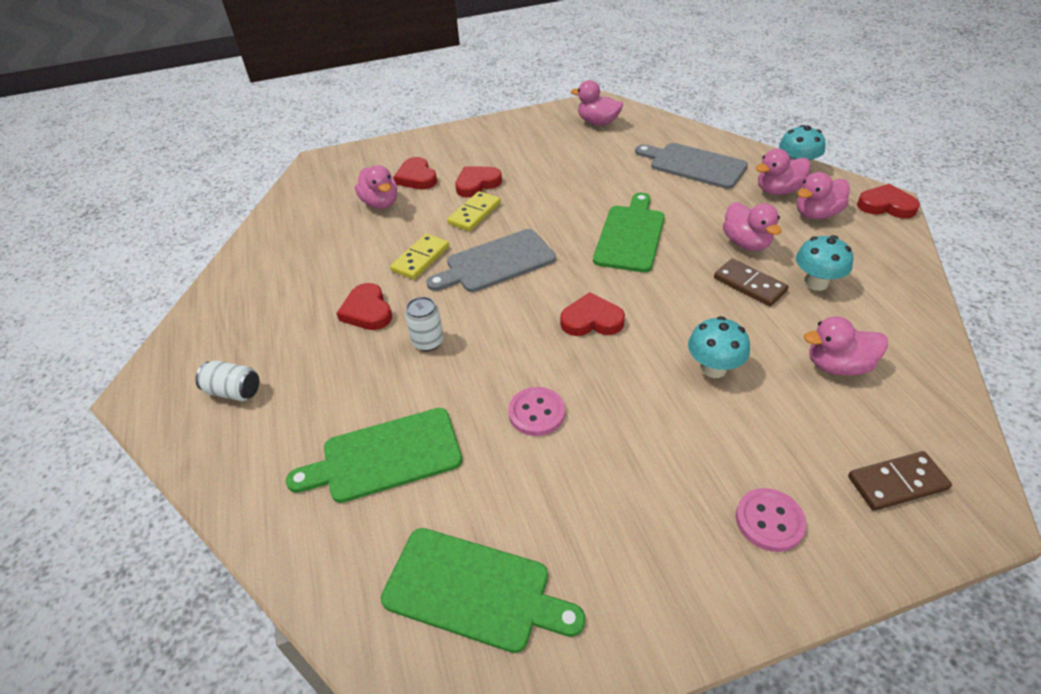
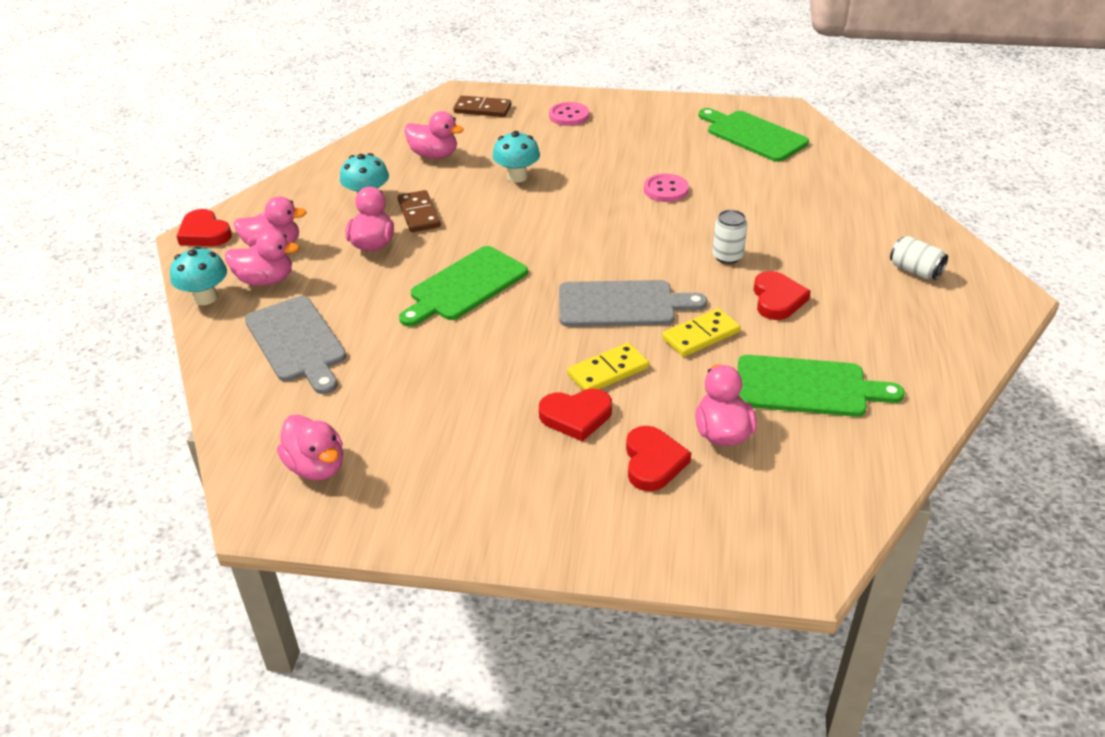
camera: 155 degrees left, 5 degrees down
green cutting board [286,408,462,503] -> green cutting board moved to [738,355,905,417]
red heart [560,292,625,336] -> none

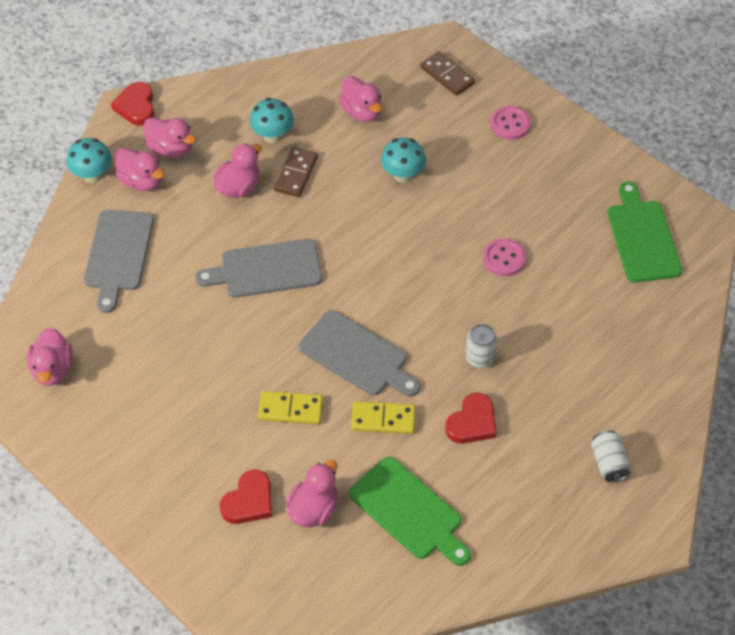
camera: 35 degrees right, 15 degrees up
green cutting board [399,246,528,327] -> grey cutting board [195,239,322,298]
red heart [539,389,612,442] -> none

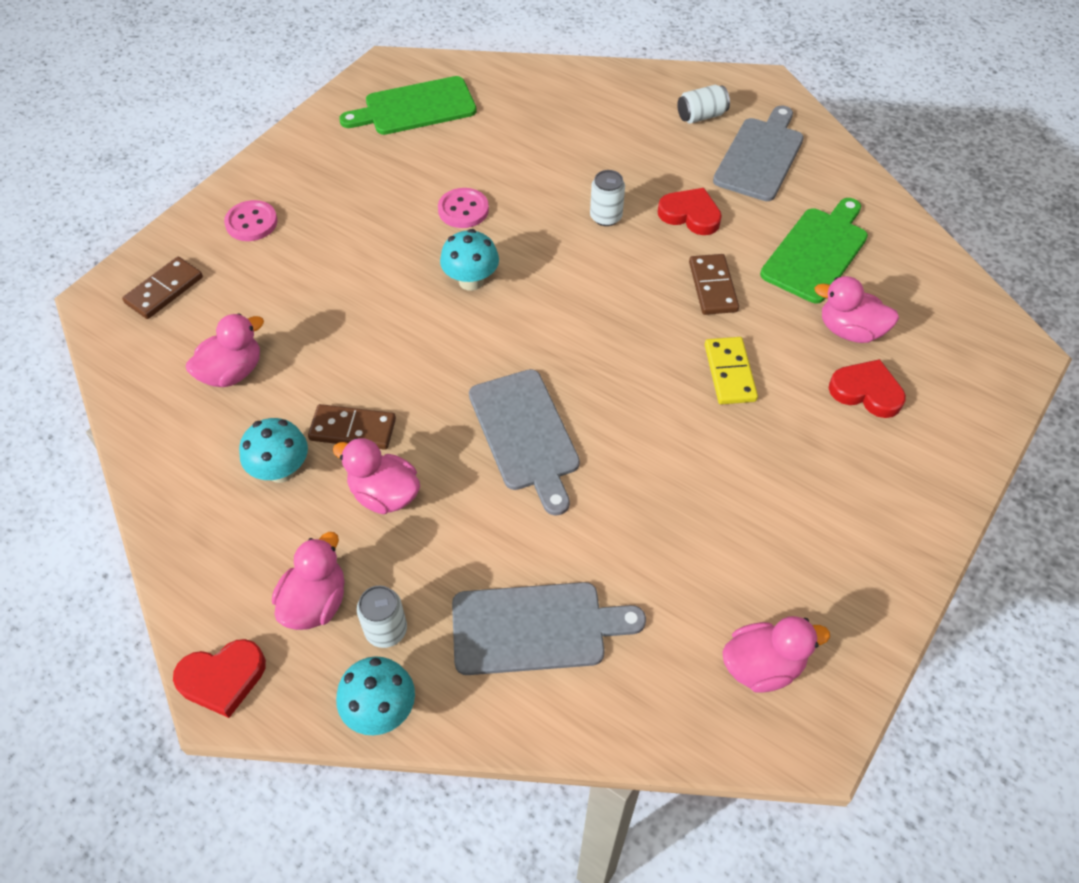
camera: 100 degrees left, 0 degrees up
pink duck [115,148,164,191] -> white can [357,586,407,648]
grey cutting board [299,310,420,396] -> grey cutting board moved to [713,106,804,201]
yellow domino [351,401,416,434] -> brown domino [689,254,739,315]
turquoise mushroom [381,137,426,183] -> turquoise mushroom moved to [440,229,499,291]

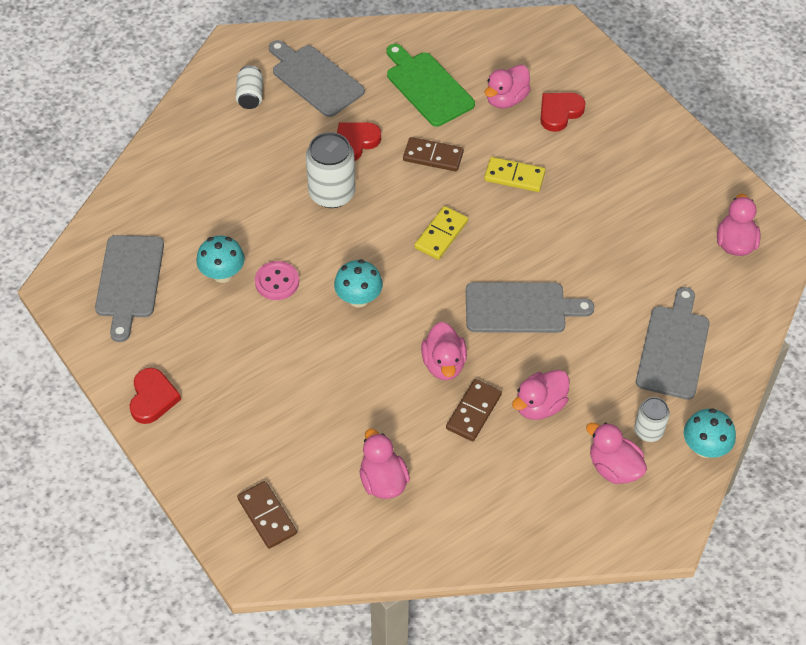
camera: 70 degrees left, 0 degrees up
red heart [173,639,266,718] -> red heart moved to [130,368,181,424]
pink button [224,200,278,241] -> none
turquoise mushroom [239,418,308,483] -> turquoise mushroom moved to [196,236,245,283]
green cutting board [339,76,477,135] -> grey cutting board [95,235,164,342]
white can [590,170,625,226] -> white can [306,132,355,208], size x1.73
none -> yellow domino [414,206,468,260]
none -> pink duck [421,322,467,380]

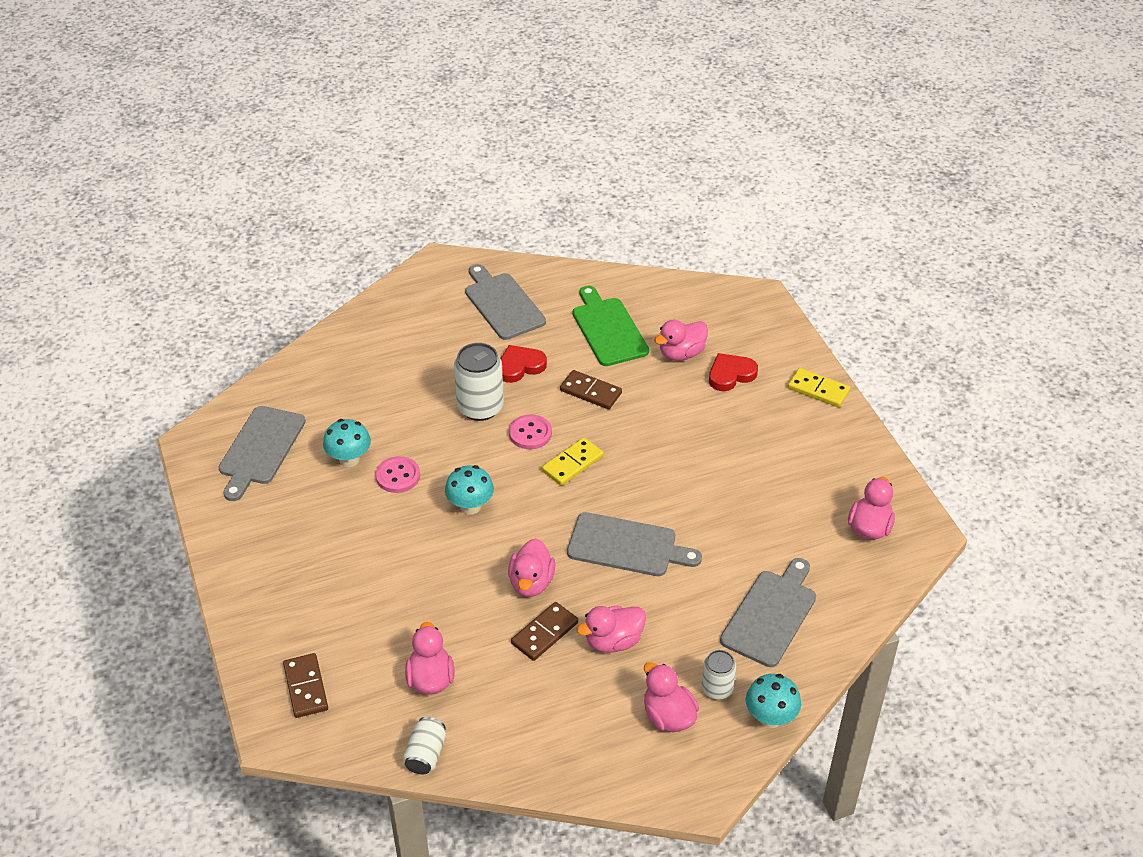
camera: 15 degrees right, 10 degrees down
red heart [130,368,181,424] -> none
white can [236,66,263,109] -> white can moved to [403,717,446,774]
yellow domino [484,157,545,192] -> yellow domino moved to [788,368,850,407]
none -> pink button [509,415,552,449]

